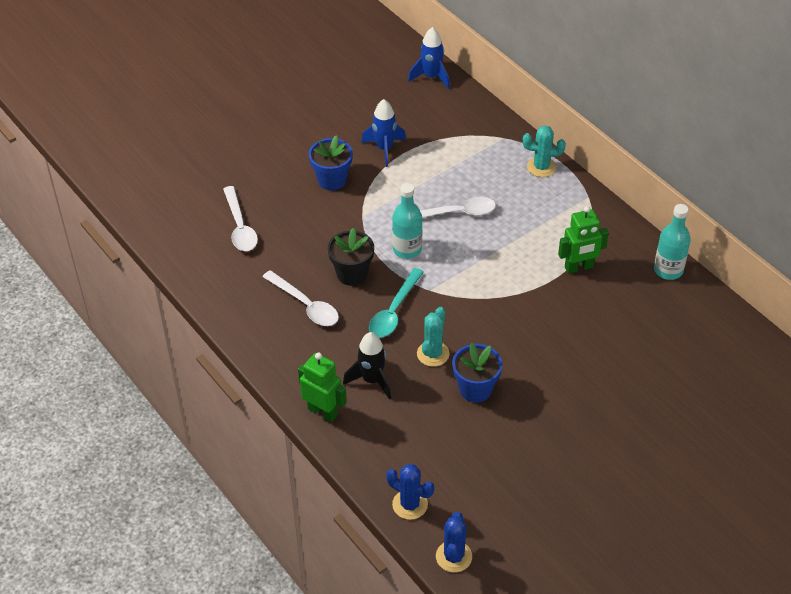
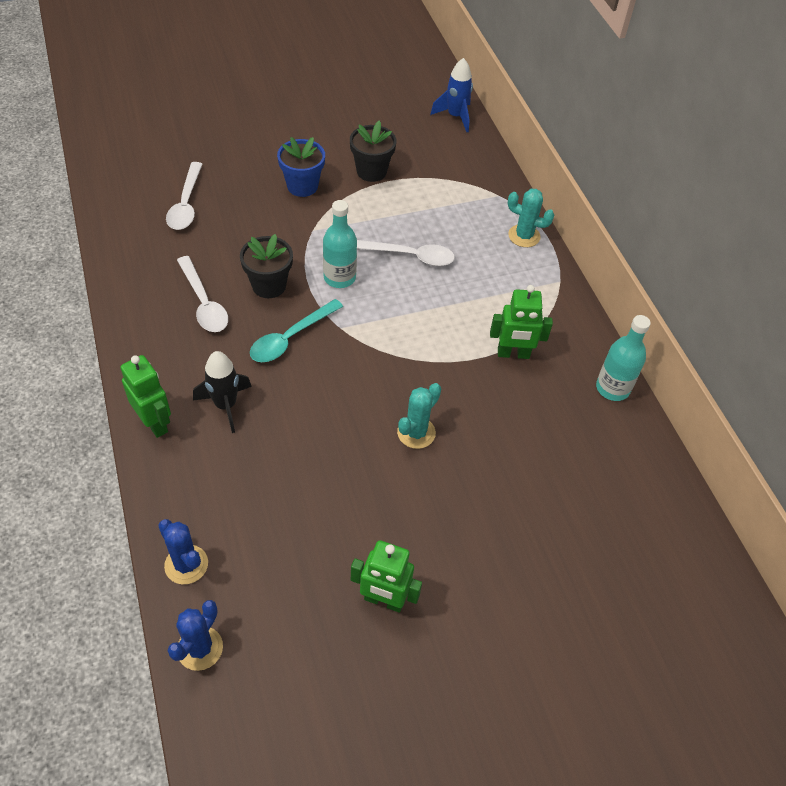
camera: 15 degrees right, 5 degrees up
blue rocket [361,99,406,167] -> black flower pot [350,120,396,182]
turquoise cactus [417,307,450,367] -> turquoise cactus moved to [397,383,441,449]
blue flower pot [452,342,502,402] -> none
none -> green robot [351,540,422,613]

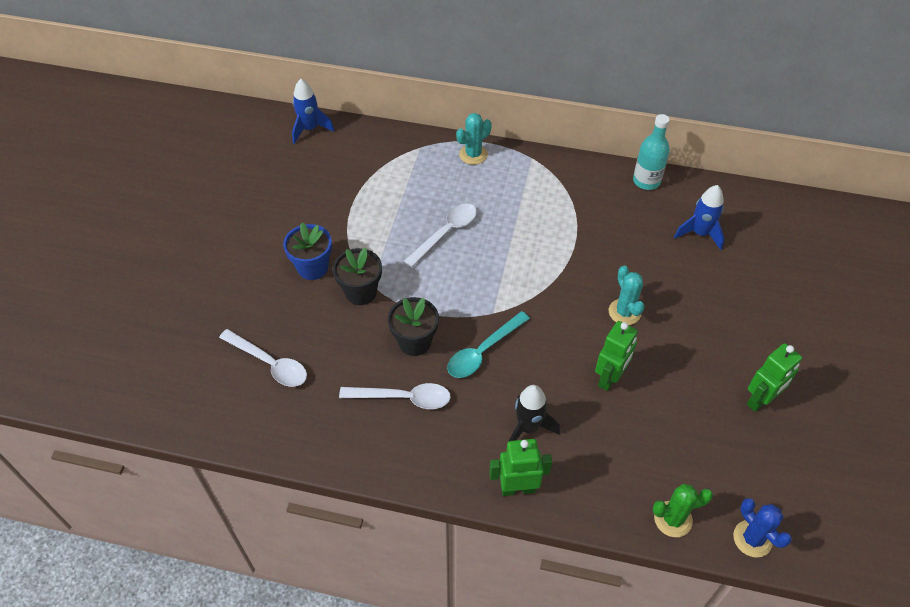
camera: 55 degrees left, 0 degrees up
blue cactus [158,519,208,584] -> green cactus [653,484,713,537]
turquoise spoon [250,299,343,362] -> turquoise spoon turned 60 degrees clockwise [447,311,530,378]
turquoise bottle [323,200,357,288] -> none
black flower pot [350,120,396,182] -> black flower pot moved to [333,247,382,305]
green robot [490,285,553,359] -> green robot moved to [595,321,638,391]
none -> blue rocket [674,185,724,250]

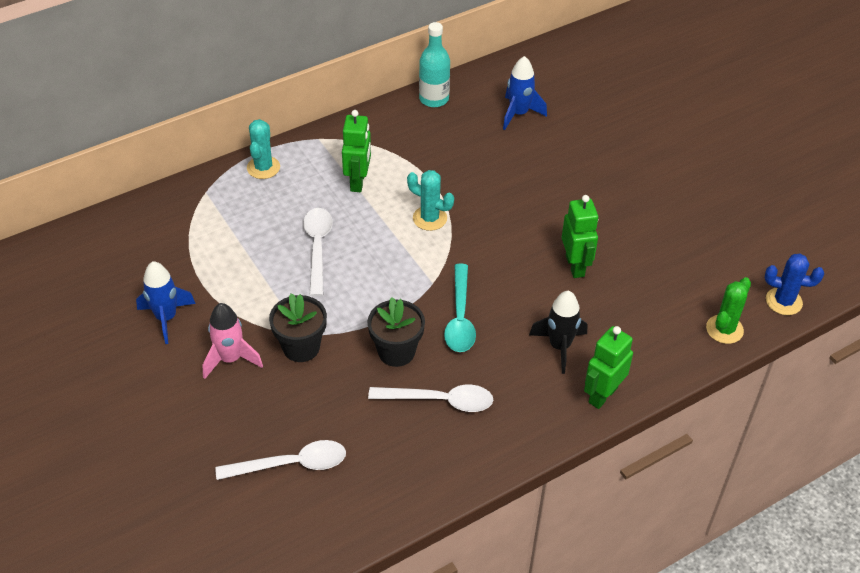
camera: 45 degrees left, 5 degrees down
blue flower pot [283,222,332,280] -> pink rocket [203,303,263,379]
blue rocket [292,79,335,144] -> blue rocket moved to [136,261,196,344]
white spoon [339,383,451,409] -> white spoon turned 45 degrees clockwise [368,385,493,412]
turquoise cactus [609,265,645,325] -> turquoise cactus moved to [407,170,454,231]
green robot [747,343,802,412] -> green robot moved to [342,110,371,192]

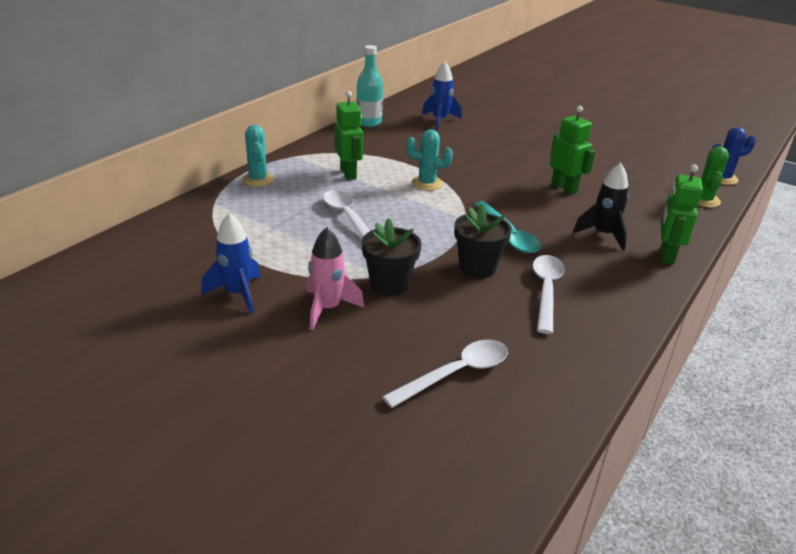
camera: 25 degrees left, 15 degrees down
white spoon [368,385,493,412] -> white spoon turned 60 degrees counterclockwise [533,255,565,334]

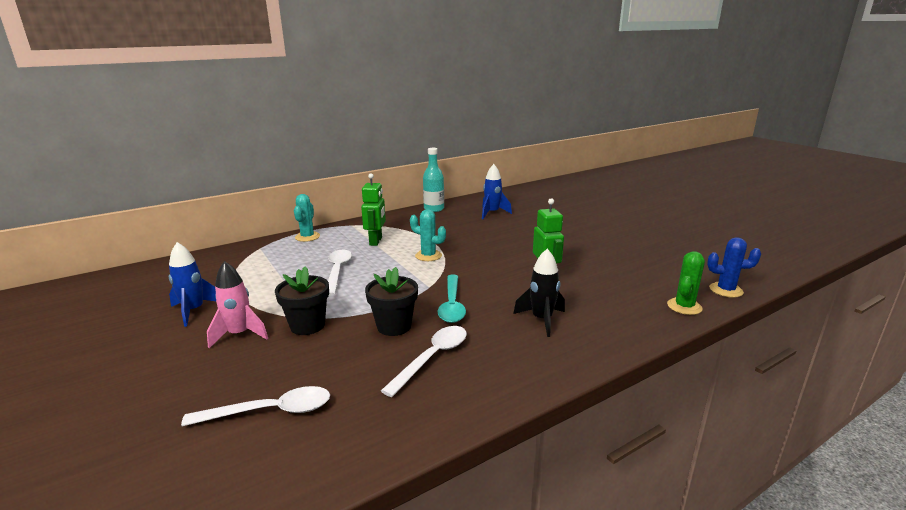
camera: 25 degrees right, 10 degrees down
green robot [661,165,703,265] -> none

